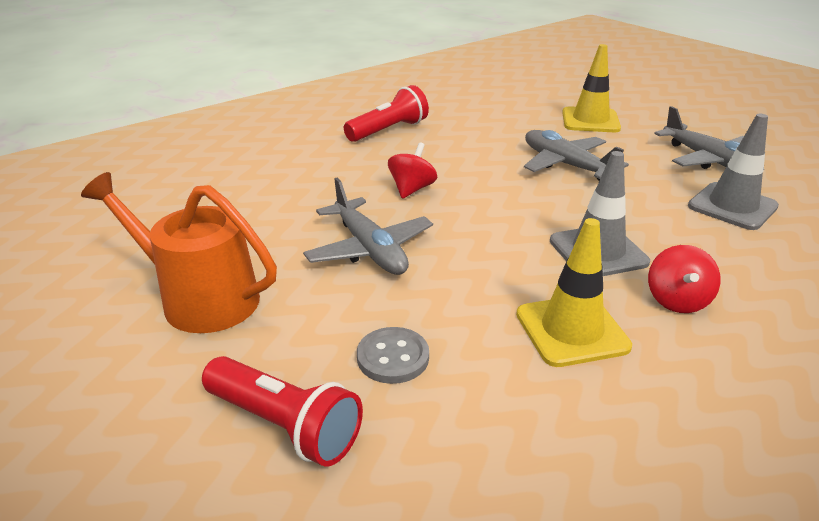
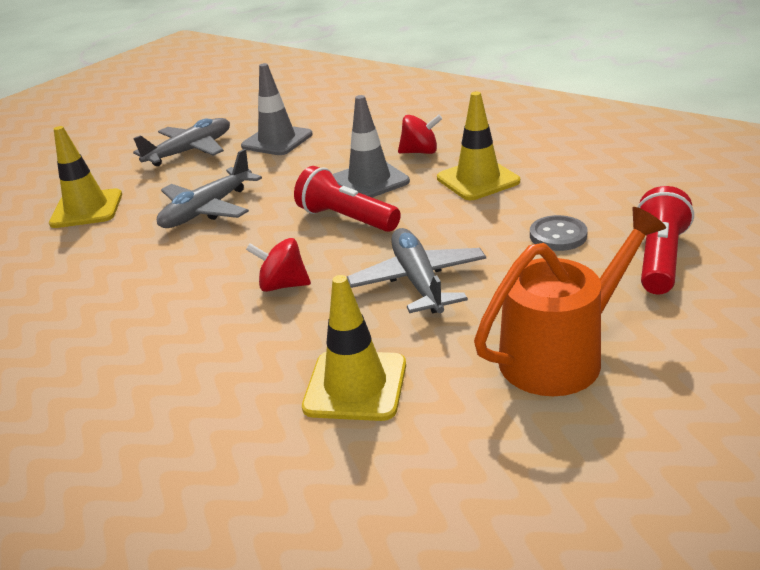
camera: 100 degrees left, 0 degrees up
orange watering can [81,172,277,333] -> orange watering can turned 135 degrees counterclockwise [474,207,666,396]
grey plane [303,178,433,275] -> grey plane turned 60 degrees counterclockwise [347,228,486,313]
red flashlight [344,85,429,142] -> red flashlight moved to [294,166,401,232]
none -> yellow traffic cone [302,275,406,421]

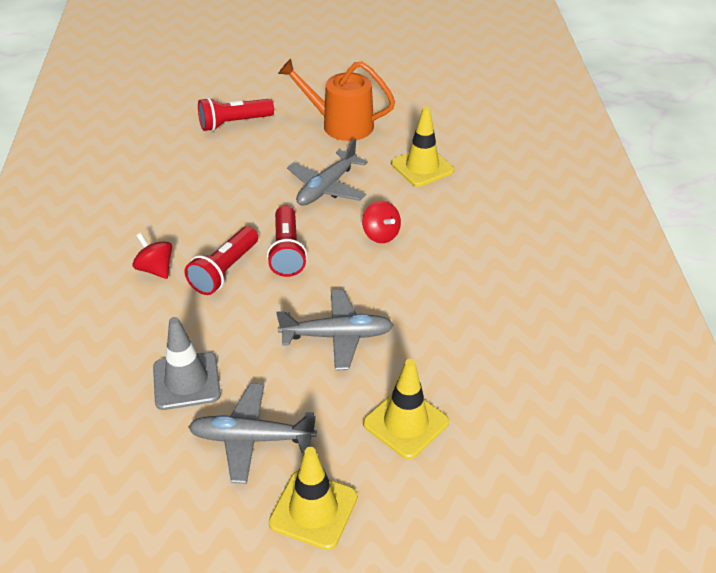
camera: 135 degrees left, 10 degrees up
grey traffic cone [333,95,410,198] -> red flashlight [185,226,258,295]
yellow traffic cone [437,92,520,200] -> yellow traffic cone moved to [269,447,357,550]
grey button [530,215,588,251] -> none

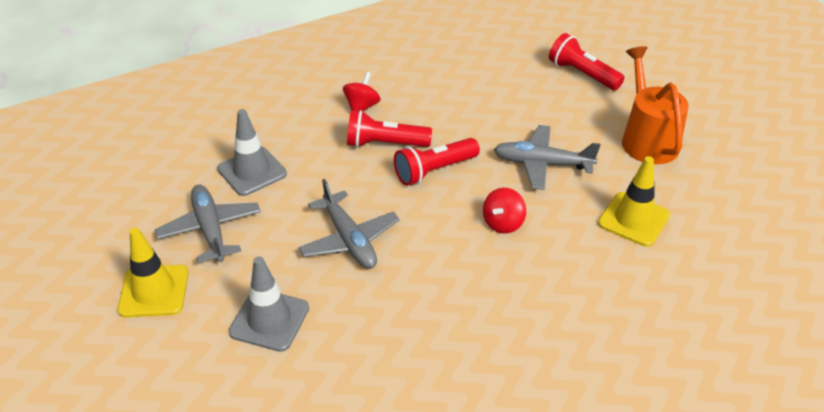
camera: 65 degrees right, 0 degrees up
yellow traffic cone [363,359,449,459] -> grey traffic cone [229,256,309,352]

